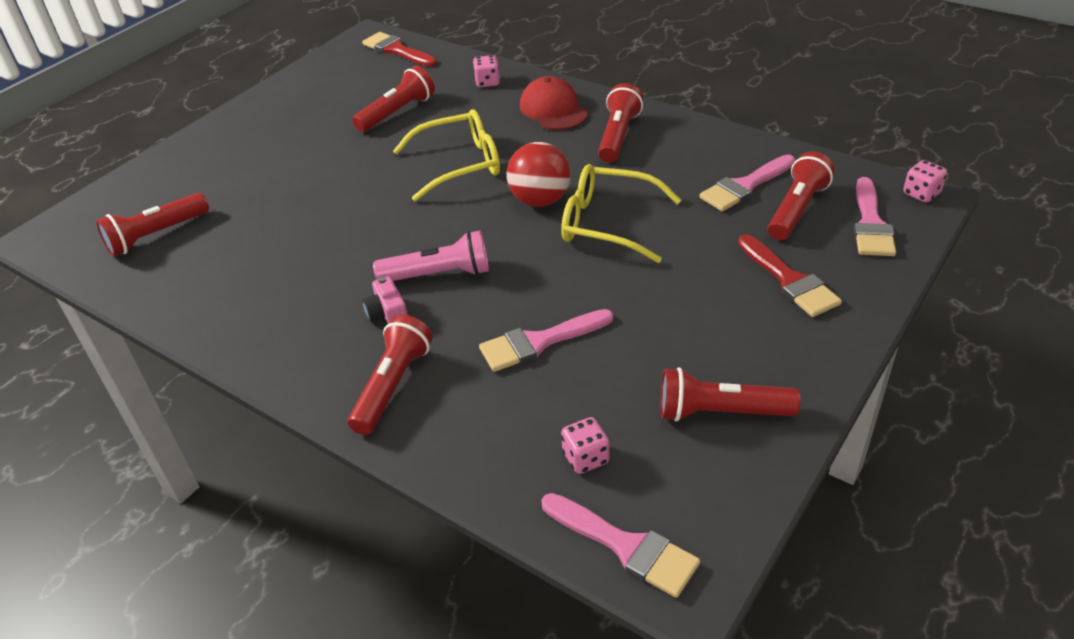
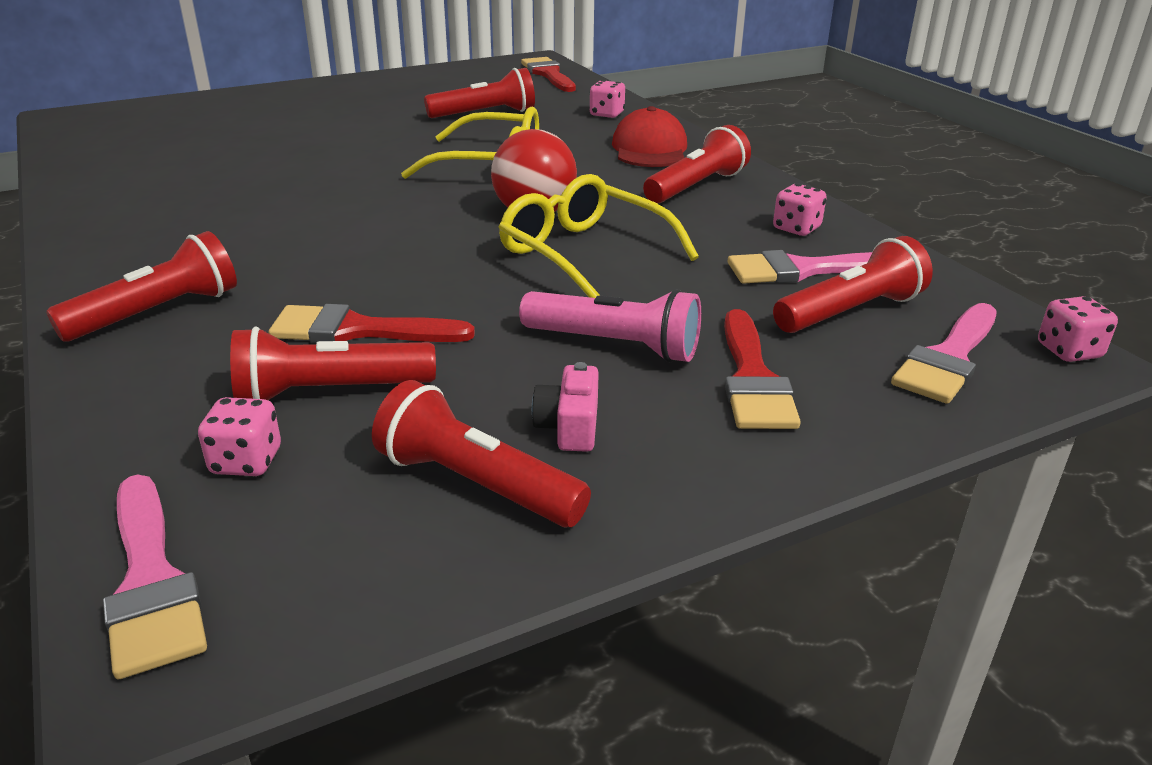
camera: 25 degrees right, 10 degrees down
red flashlight [96,193,209,257] -> red flashlight moved to [230,326,436,400]
pink camera [363,276,408,324] -> pink camera moved to [532,362,599,452]
pink flashlight [373,230,489,281] -> pink flashlight moved to [519,289,701,362]
pink brush [479,309,613,372] -> red brush [268,304,475,343]
none -> pink dice [773,183,826,236]

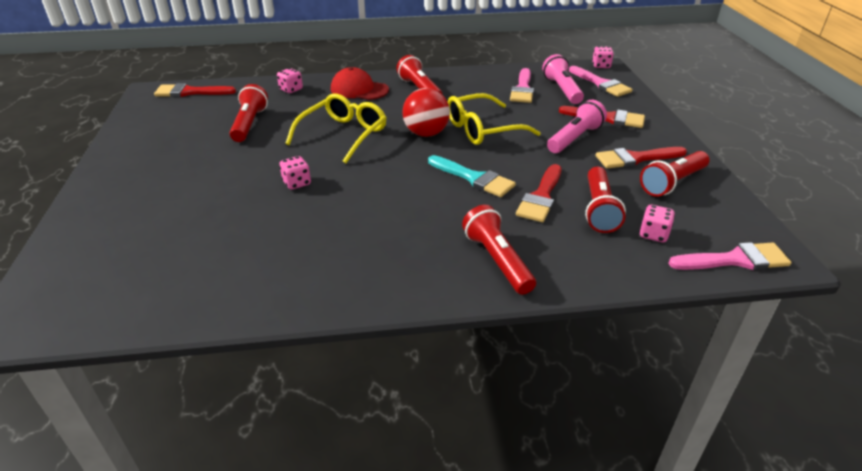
camera: 70 degrees left, 5 degrees up
pink camera [532,362,599,452] -> red brush [596,147,687,169]
pink dice [773,183,826,236] -> pink dice moved to [279,156,311,190]
red flashlight [773,236,933,333] -> pink flashlight [542,54,584,104]
none -> turquoise brush [428,155,516,197]

